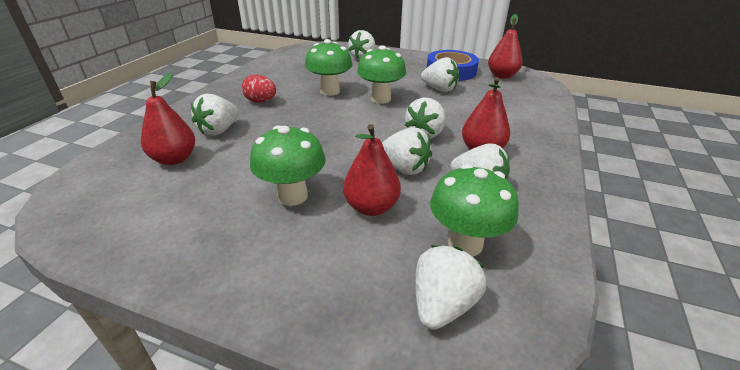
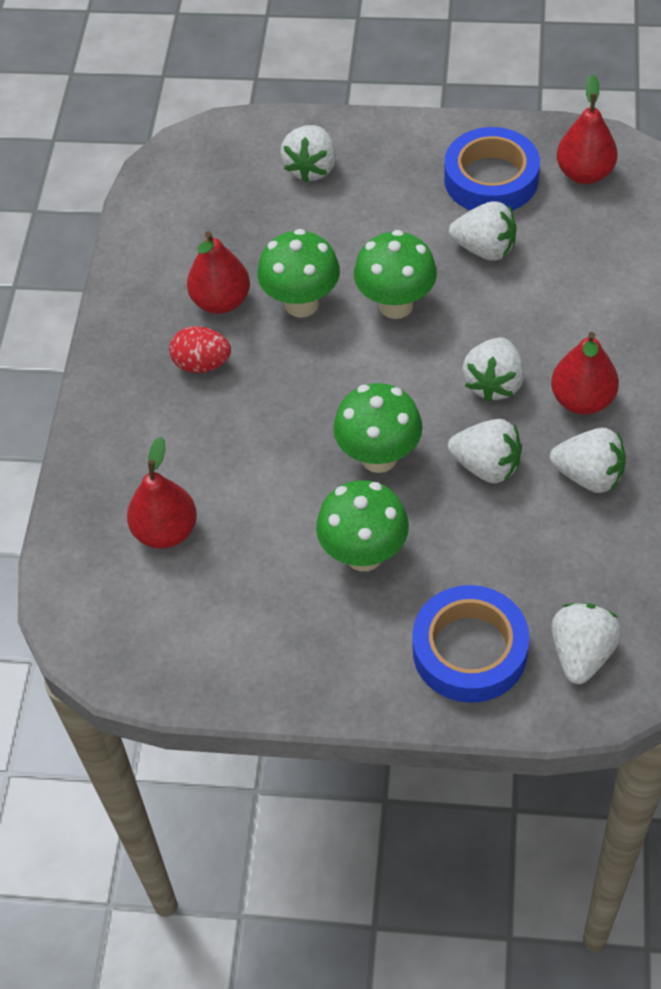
camera: 10 degrees left, 20 degrees up
white strawberry [191,94,239,136] -> none
red pear [343,124,401,216] -> red pear moved to [187,231,250,314]
green mushroom [430,164,519,256] -> green mushroom moved to [333,383,423,473]
none -> blue tape [412,585,529,703]

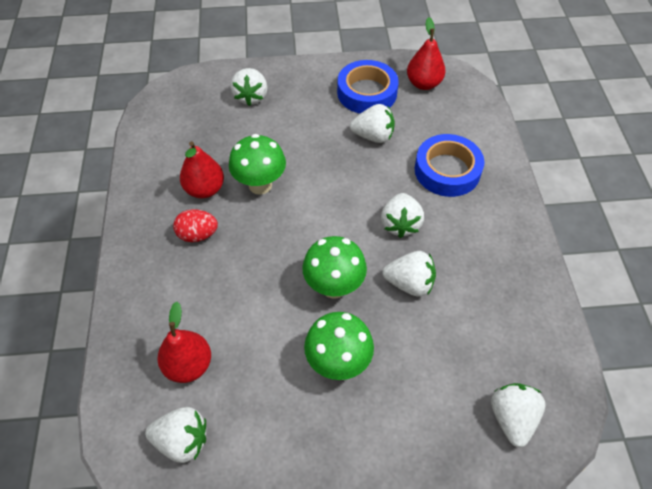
camera: 15 degrees left, 0 degrees up
green mushroom [354,230,437,319] -> none
blue tape [412,585,529,703] -> blue tape moved to [414,134,484,197]
white strawberry [550,428,626,493] -> white strawberry moved to [145,407,206,463]
red pear [551,332,619,415] -> none

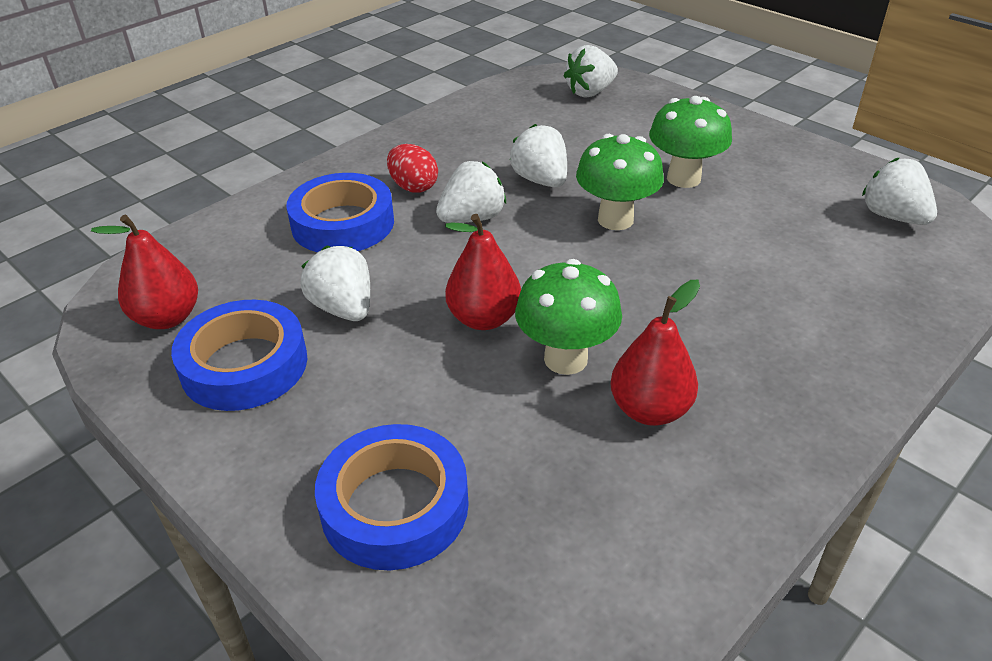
camera: 130 degrees left, 15 degrees down
red pear [158,302,211,383] -> red pear moved to [445,214,521,330]
red egg [173,209,218,242] -> red egg moved to [387,144,438,193]
white strawberry [230,68,267,106] -> blue tape [315,424,469,570]

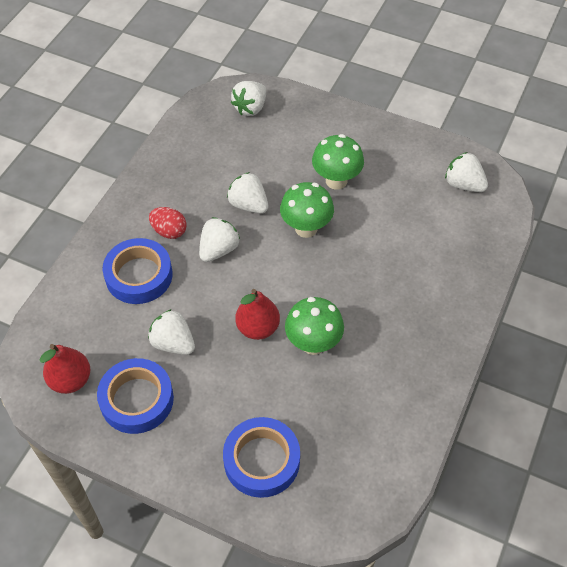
camera: 20 degrees left, 15 degrees up
red pear [610,280,700,426] -> none

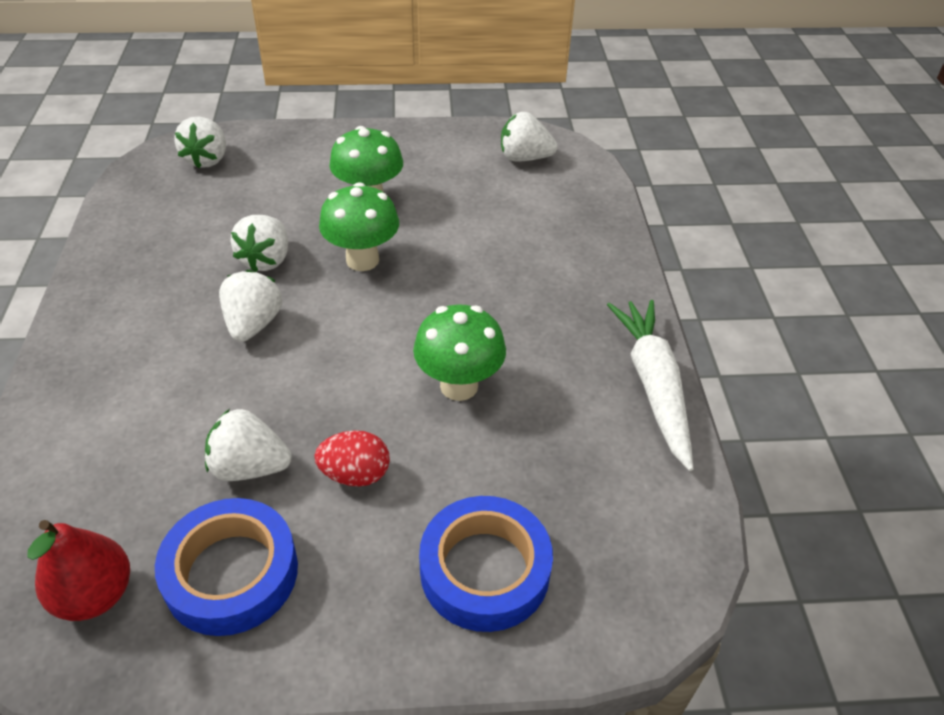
camera: 30 degrees left, 10 degrees down
blue tape [103,238,172,304] -> none
red egg [149,207,187,239] -> red egg moved to [314,430,390,487]
white strawberry [227,172,268,214] -> white strawberry turned 90 degrees counterclockwise [230,215,288,272]
red pear [235,289,280,340] -> none
none -> white carrot [607,300,693,471]

